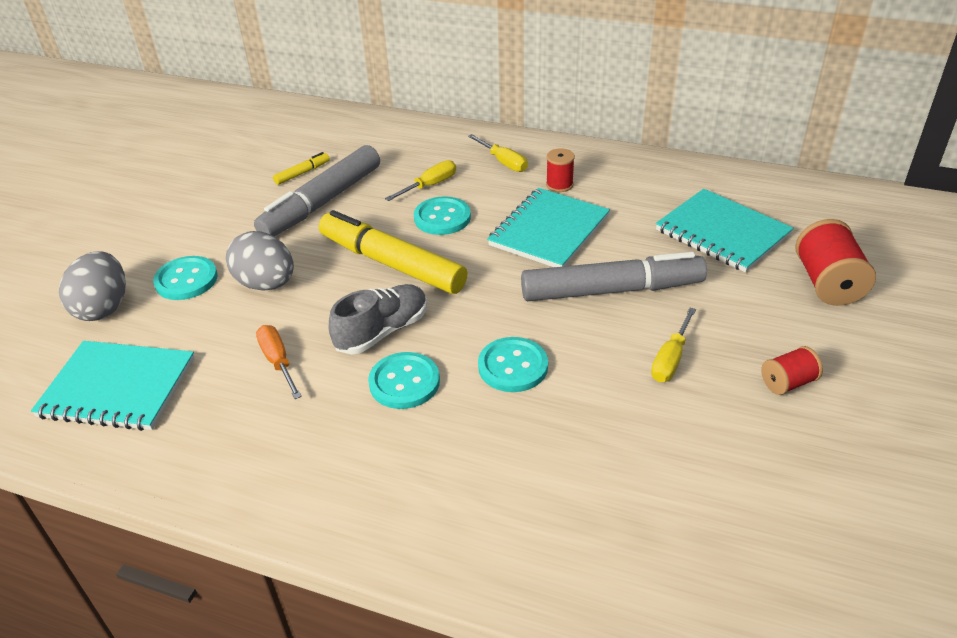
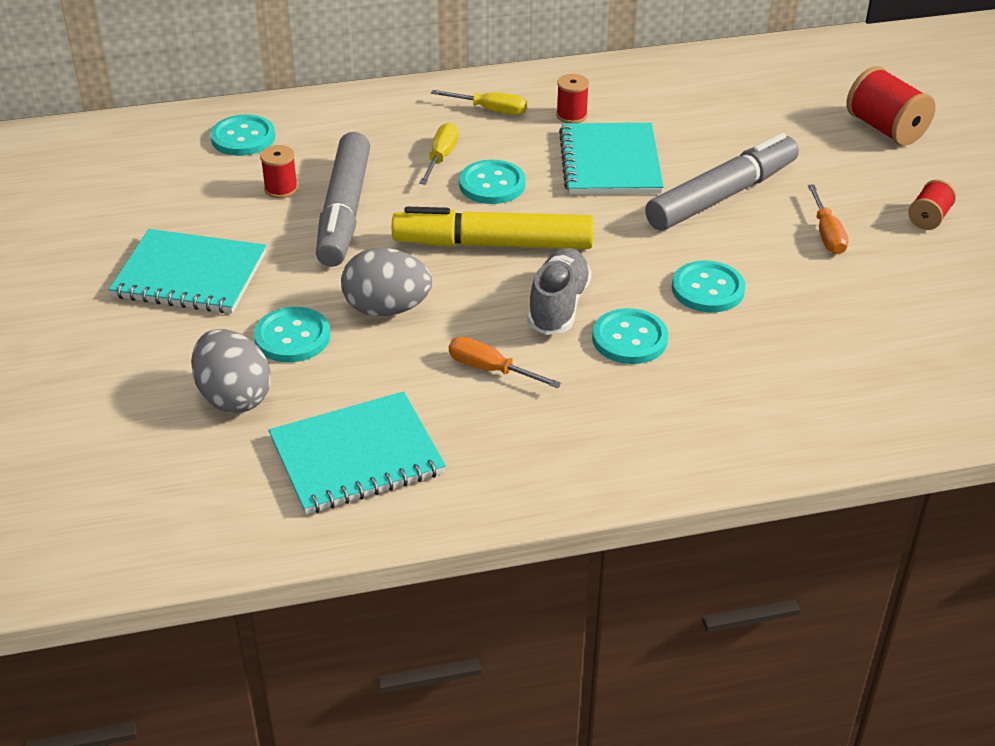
camera: 35 degrees left, 0 degrees up
yellow marker [273,152,330,185] -> red spool [260,145,298,198]
yellow screwdriver [651,308,696,382] -> orange screwdriver [808,184,849,254]
turquoise notebook [656,189,794,273] -> turquoise notebook moved to [109,229,266,313]
none -> turquoise button [210,115,275,156]

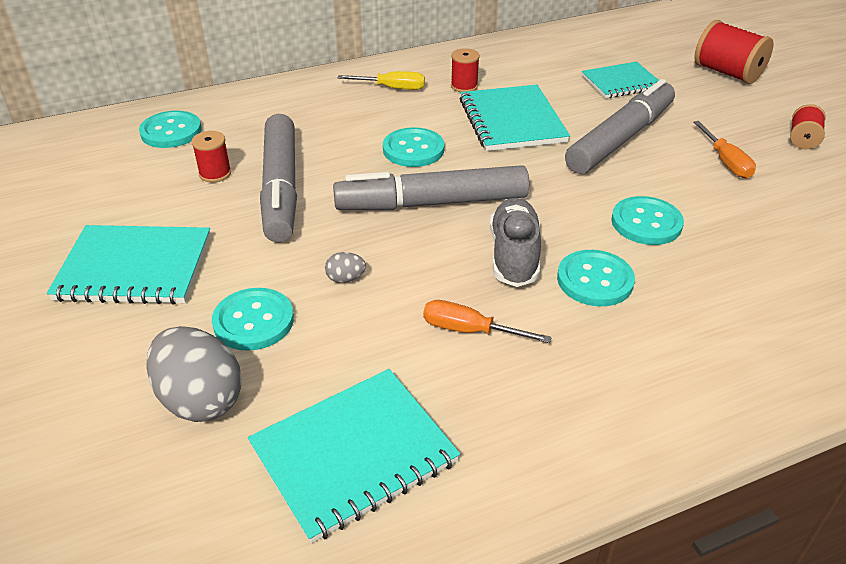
camera: 10 degrees left, 0 degrees up
grey egg [341,248,432,316] -> grey egg [325,252,366,283], size x0.44
yellow marker [392,207,594,249] -> grey marker [333,165,529,210]
yellow screwdriver [419,122,459,185] -> none
none -> turquoise notebook [582,62,659,98]

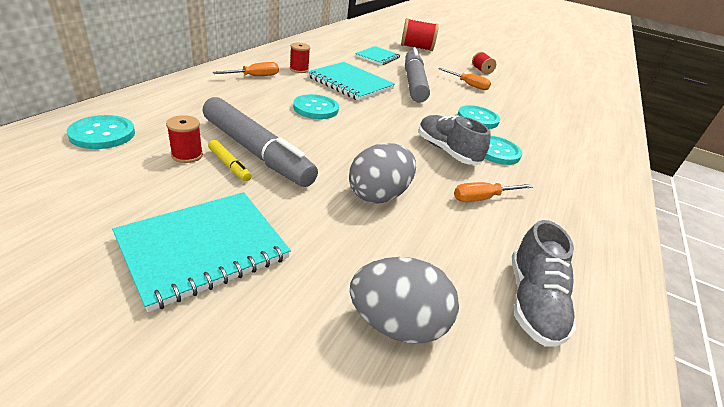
camera: 45 degrees left, 5 degrees down
turquoise button [212,288,294,351] -> none
turquoise notebook [248,369,460,543] -> grey shoe [512,220,576,347]
grey egg [325,252,366,283] -> grey egg [349,143,416,204], size x2.27
grey marker [333,165,529,210] -> none
yellow screwdriver [338,71,425,90] -> orange screwdriver [213,62,279,76]
none -> yellow marker [208,140,252,182]

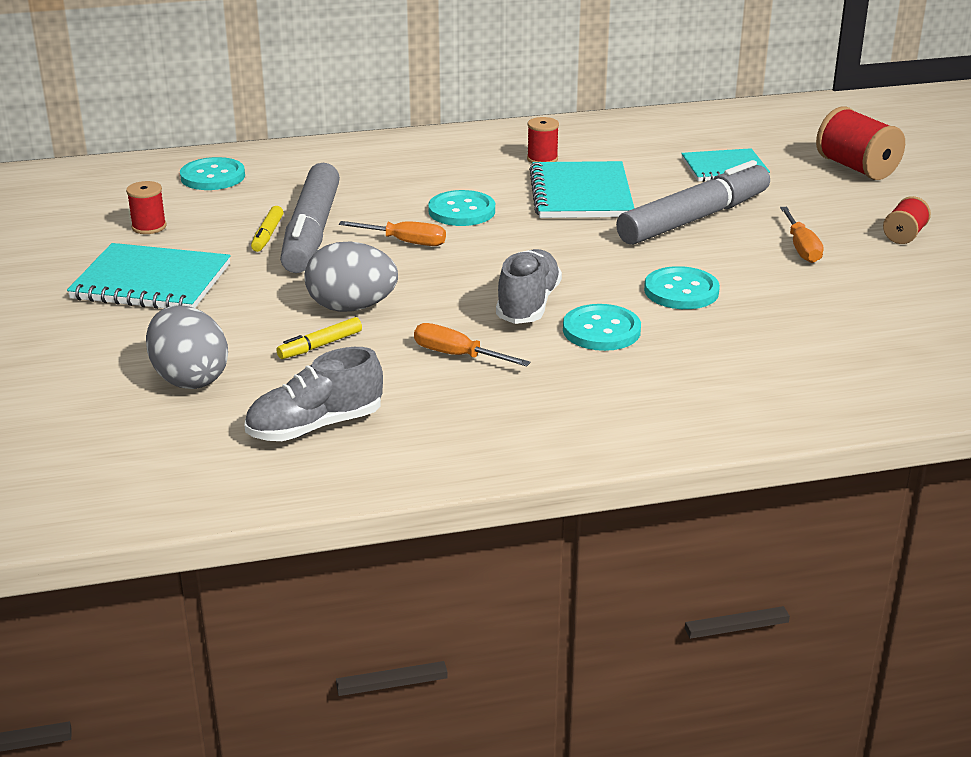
camera: 55 degrees right, 5 degrees down
red spool [166,115,203,163] -> red spool moved to [126,181,167,234]
orange screwdriver [213,62,279,76] -> orange screwdriver moved to [339,221,446,246]
none -> yellow marker [276,317,362,359]

